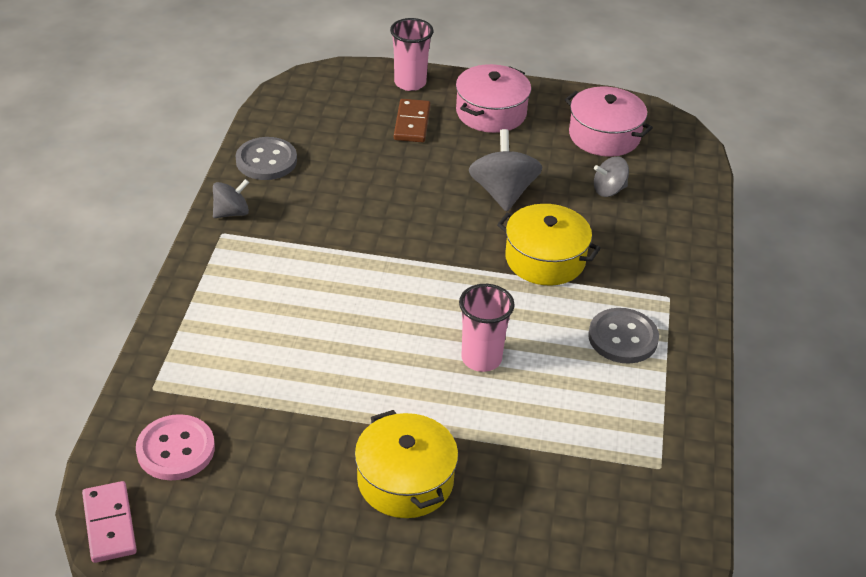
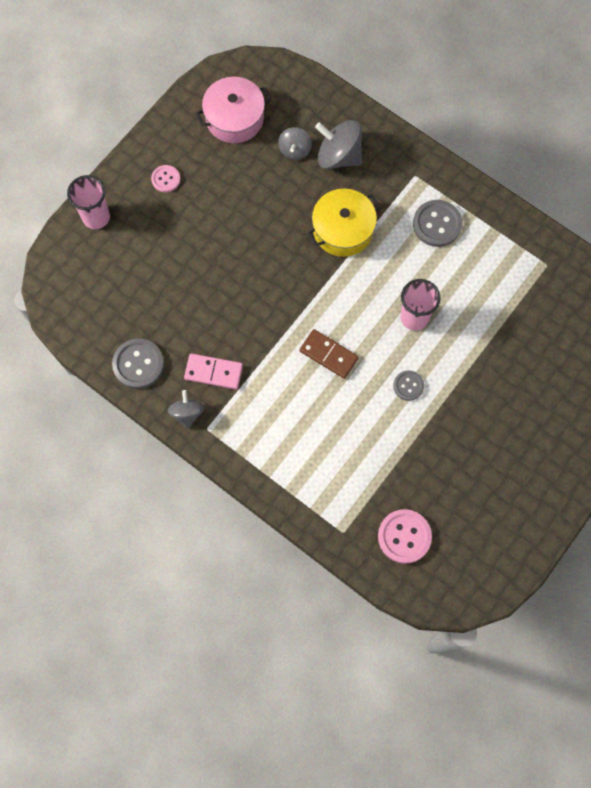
camera: 60 degrees left, 30 degrees up
pink domino [82,481,137,563] -> pink domino moved to [184,354,243,389]
yellow pot [355,410,458,518] -> none
brown domino [394,99,431,142] -> brown domino moved to [300,329,359,379]
pink pot [456,64,531,133] -> pink button [151,165,180,192]
grey spinning top [469,129,542,212] -> grey spinning top moved to [315,120,363,169]
none -> grey button [393,371,424,401]

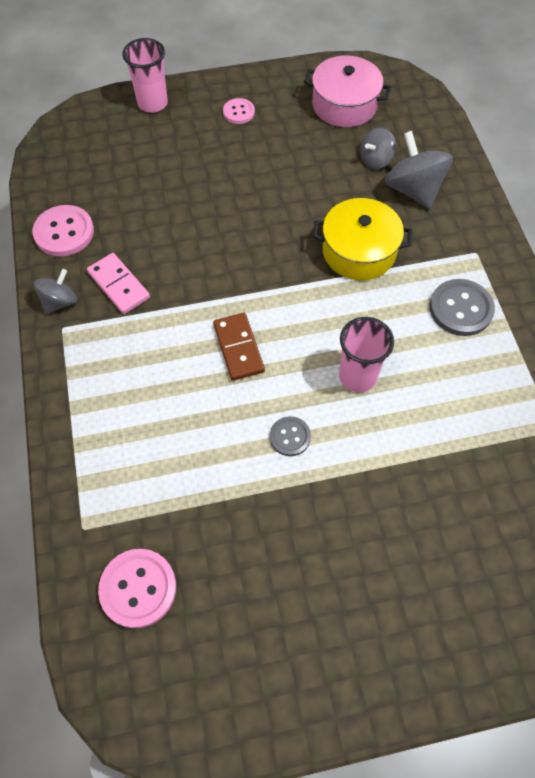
camera: 40 degrees right, 10 degrees down
grey button [112,338,164,389] -> pink button [33,205,94,257]

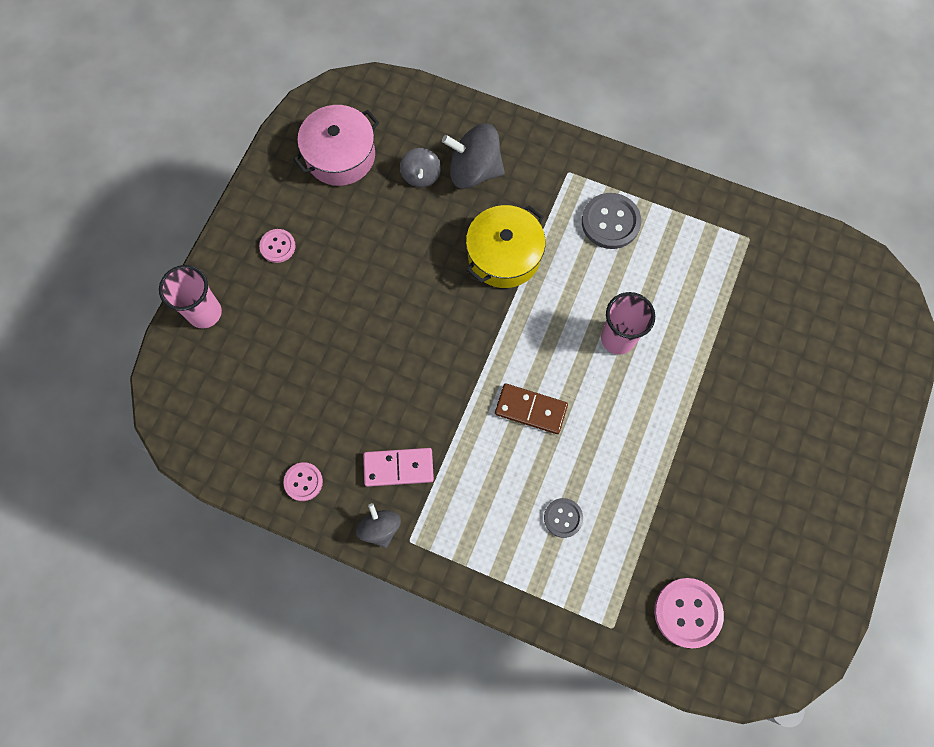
camera: 55 degrees left, 10 degrees up
pink button [33,205,94,257] -> pink button [283,462,323,501], size x0.60
grey button [270,416,311,456] -> grey button moved to [544,498,583,538]

